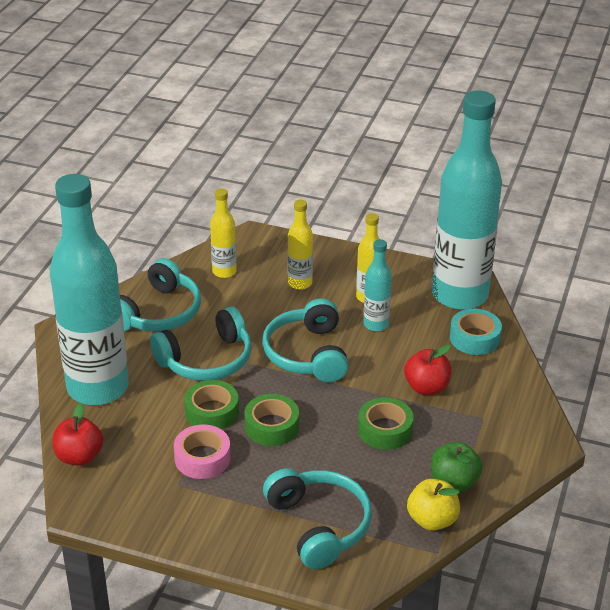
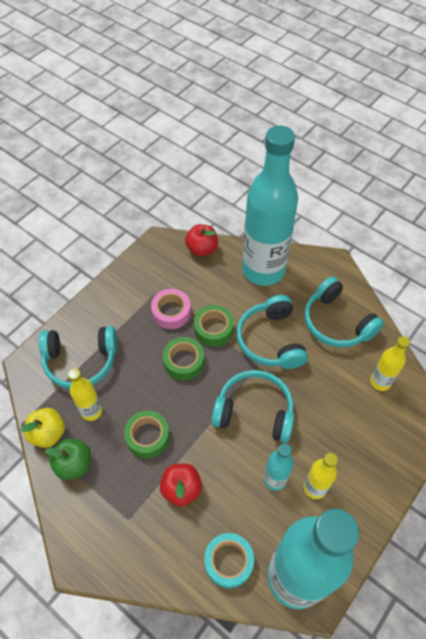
camera: 110 degrees right, 20 degrees up
yellow bottle [288,199,313,290] -> yellow bottle moved to [68,368,102,421]

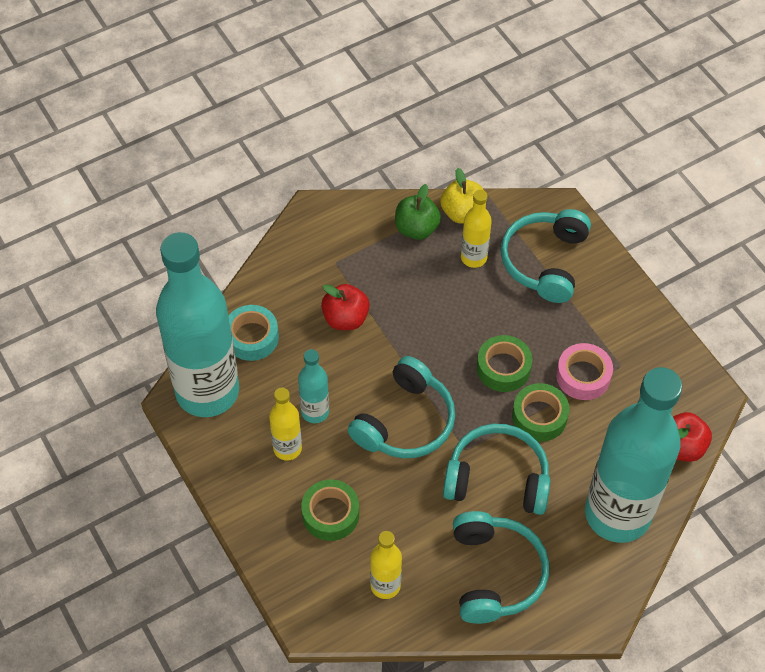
camera: 110 degrees right, 0 degrees up
green tape [124,410,170,458] -> green tape moved to [301,479,359,541]
turquoise headphones [304,276,384,347] -> turquoise headphones turned 105 degrees clockwise [453,511,549,624]

